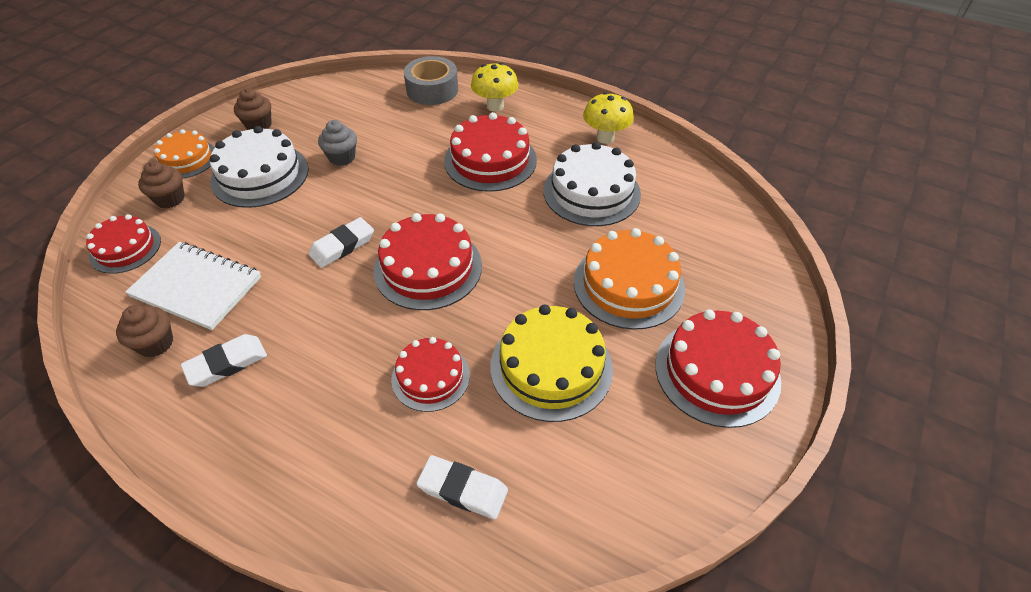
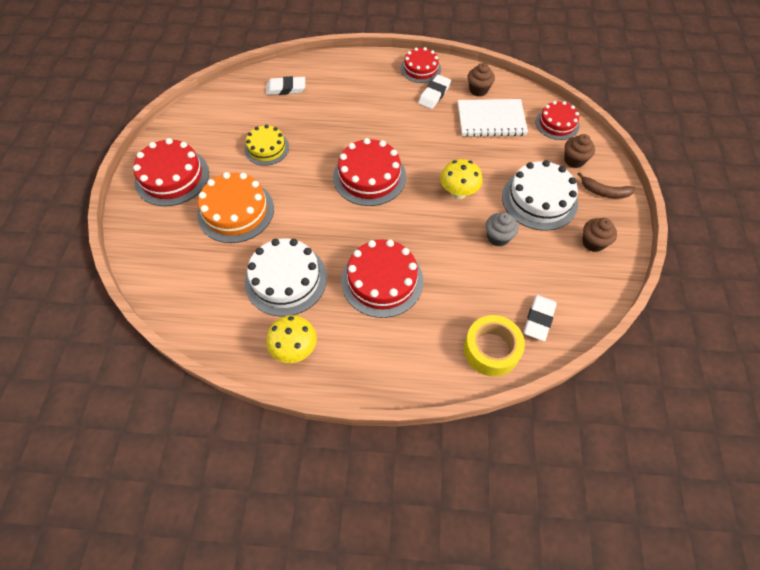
camera: 155 degrees right, 10 degrees up
orange cake [154,129,215,179] -> brown banana [577,172,635,199]
white eraser [309,217,374,268] -> white eraser moved to [524,295,557,341]
red cake [391,337,470,412] -> red cake moved to [401,47,441,83]
grey tape [404,56,458,105] -> yellow tape [464,315,525,377]
yellow mushroom [471,63,519,112] -> yellow mushroom moved to [440,159,482,199]
yellow cake [490,304,613,422] -> yellow cake [244,125,289,166], size x0.63

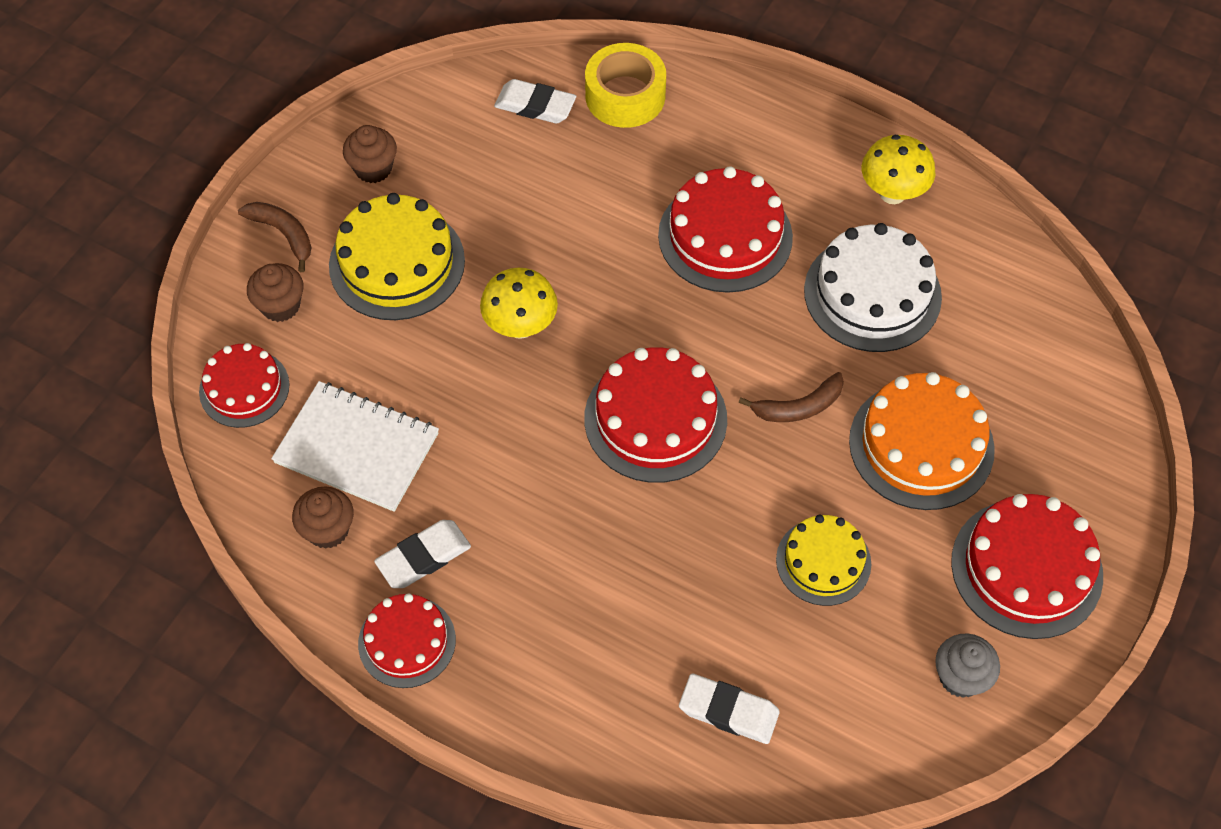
camera: 155 degrees left, 0 degrees up
grey cupcake [486,212,518,247] -> grey cupcake moved to [935,634,1000,698]
white cake [502,160,578,231] -> yellow cake [329,193,465,320]
white eraser [524,295,557,341] -> white eraser turned 60 degrees clockwise [494,79,576,123]
none -> brown banana [738,372,844,422]

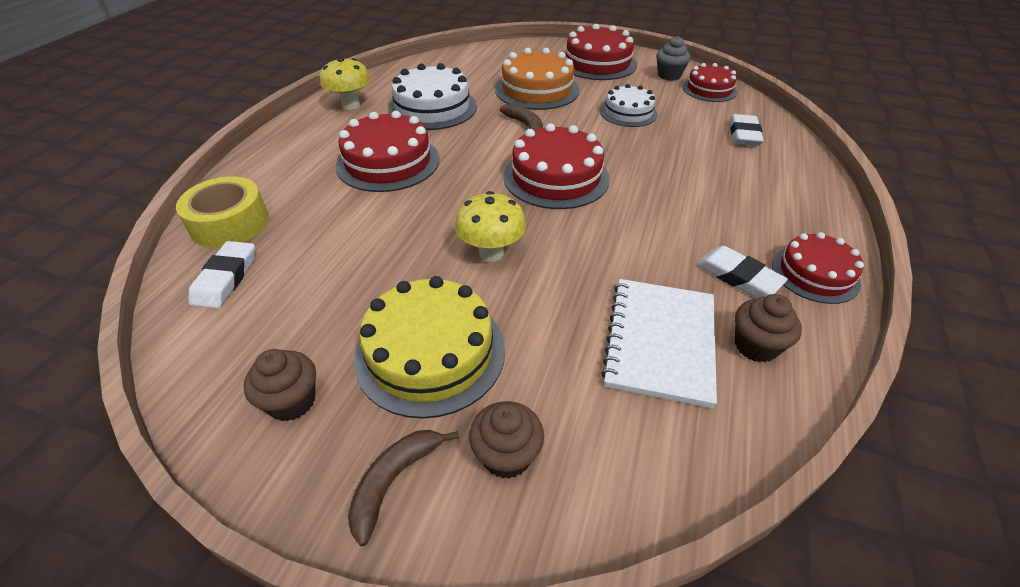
camera: 100 degrees left, 15 degrees down
red cake [199,343,289,428] -> red cake moved to [682,63,738,102]
yellow cake [776,515,871,606] -> white cake [600,84,658,127]

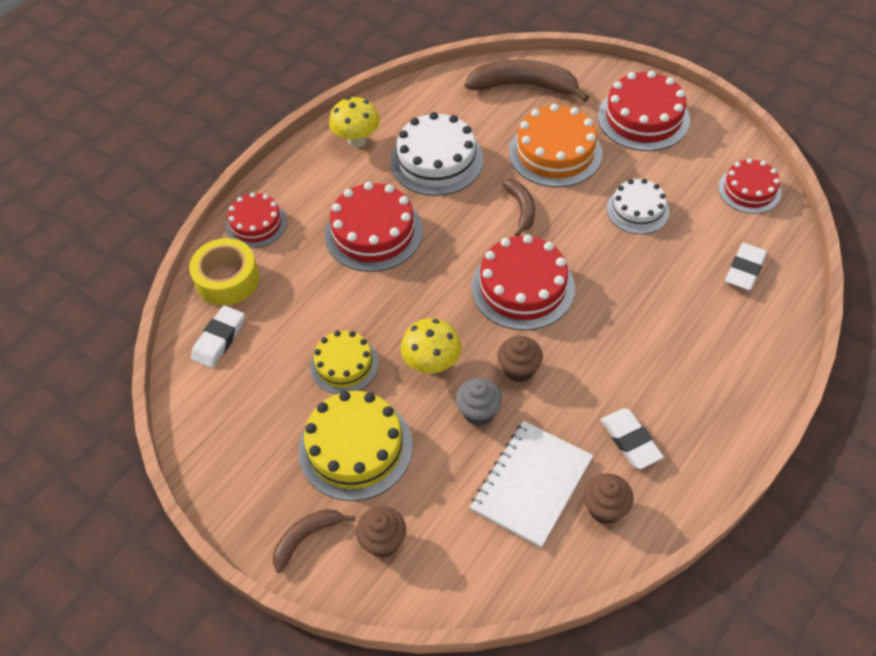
camera: 20 degrees right, 10 degrees up
brown cupcake [244,349,316,421] -> brown cupcake moved to [498,336,543,382]
grey cupcake [656,36,691,81] -> grey cupcake moved to [456,378,502,426]
red cake [772,232,864,304] -> red cake moved to [226,192,287,248]
none -> yellow cake [310,330,379,394]
none -> brown banana [465,60,589,102]

